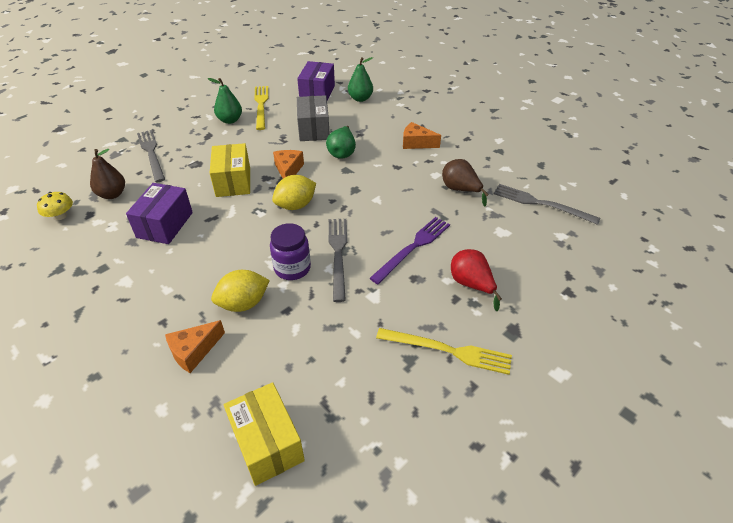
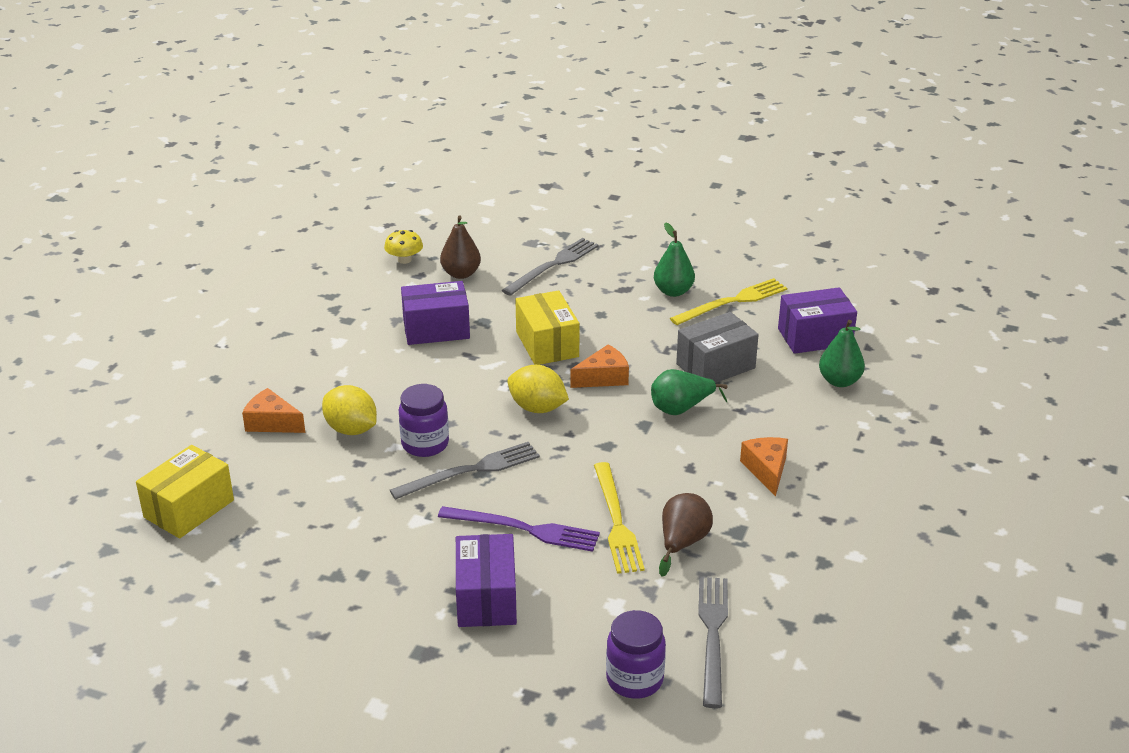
camera: 65 degrees right, 10 degrees down
yellow box [210,143,250,197] -> yellow box turned 75 degrees counterclockwise [515,290,580,365]
yellow fork [376,328,512,375] -> yellow fork moved to [594,462,645,574]
red pear [451,249,502,311] -> purple box [456,534,517,627]
none -> purple jar [606,610,666,699]

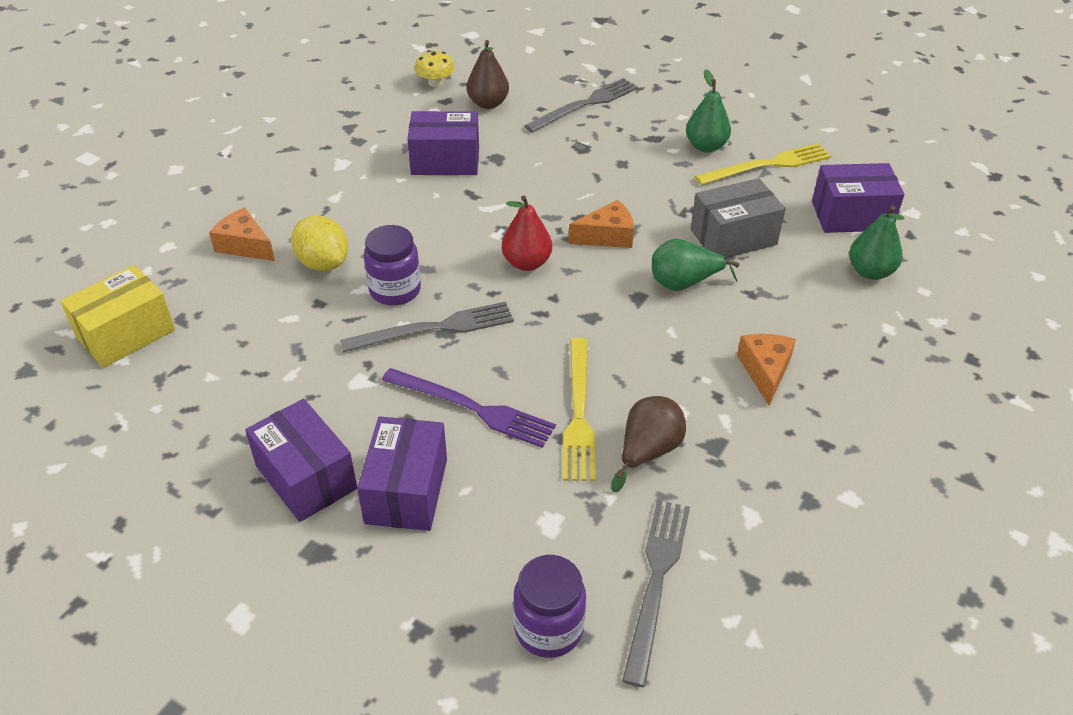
camera: 10 degrees right, 10 degrees up
yellow lemon [507,365,569,413] -> red pear [502,196,552,271]
yellow box [515,290,580,365] -> none
none -> purple box [245,399,357,522]

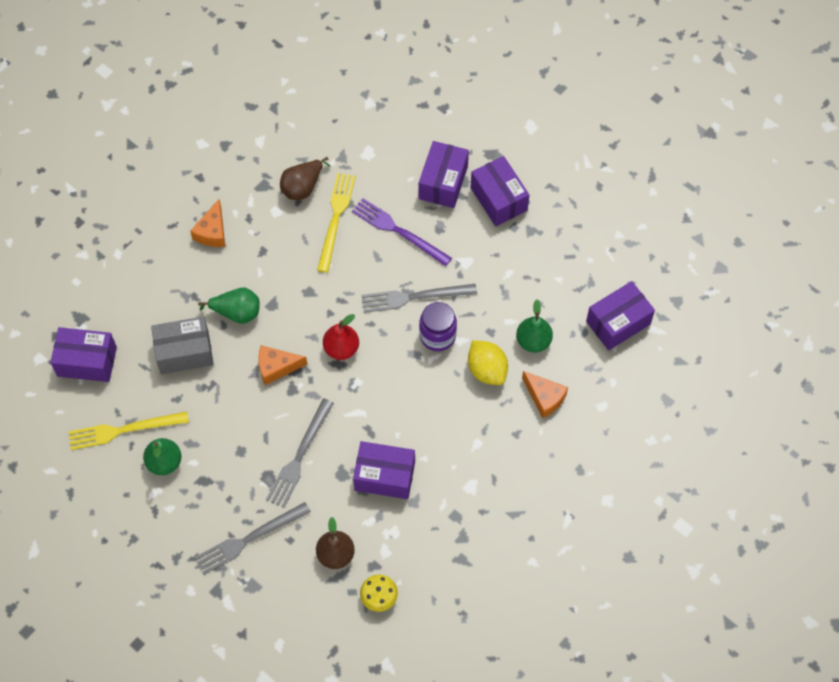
camera: 170 degrees left, 20 degrees up
yellow box [60,265,175,368] -> purple box [586,281,655,350]
purple jar [513,555,586,658] -> none
grey fork [622,500,690,687] -> grey fork moved to [266,398,334,508]
green pear [849,205,904,280] -> green pear moved to [516,299,553,353]

